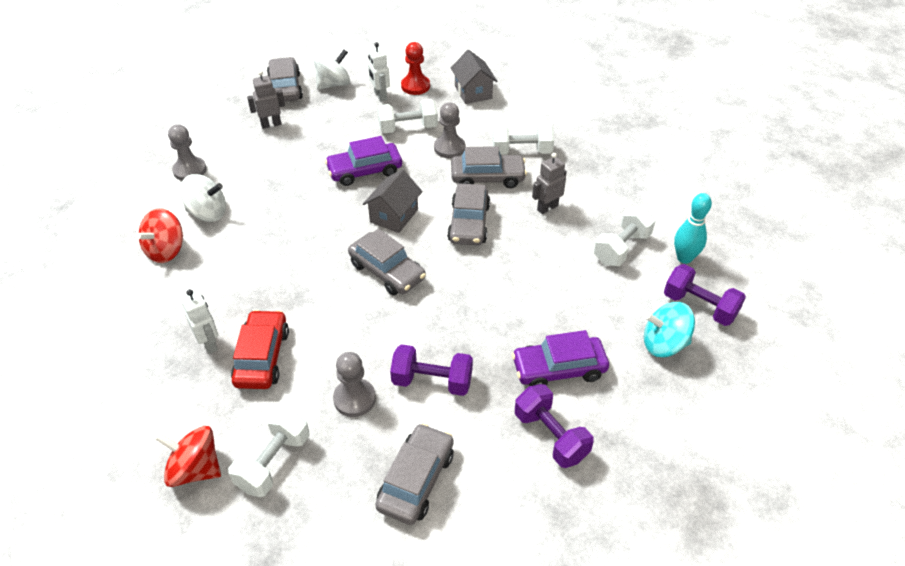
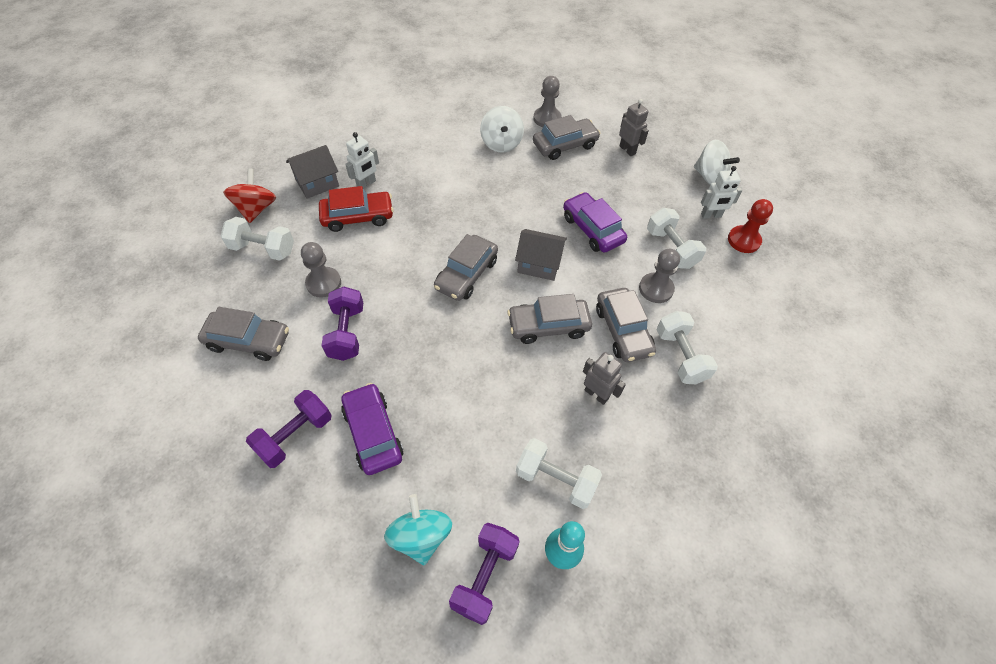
camera: 75 degrees right, 10 degrees up
red spinning top [136,208,183,263] -> none
grey car [267,57,303,102] -> grey car moved to [533,115,600,160]
white robot [368,42,390,102] -> white robot turned 150 degrees counterclockwise [701,166,742,219]
grey house [451,50,498,104] -> grey house moved to [286,145,339,199]

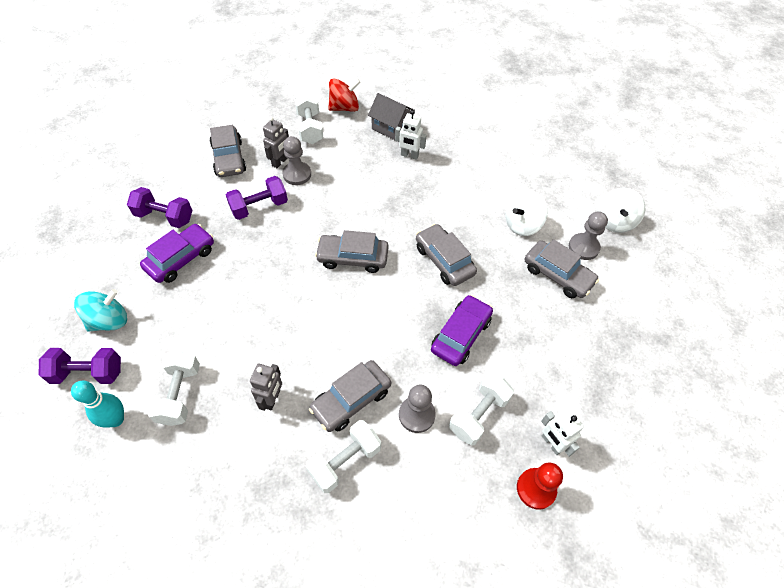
camera: 65 degrees right, 0 degrees up
red car [319,186,394,232] -> none
grey car [507,294,592,344] -> grey car moved to [416,224,477,286]
grey house [515,229,567,281] -> none
grey robot [619,99,649,156] -> grey robot moved to [263,117,289,168]
white spinning top [694,140,740,185] -> white spinning top moved to [597,188,645,233]

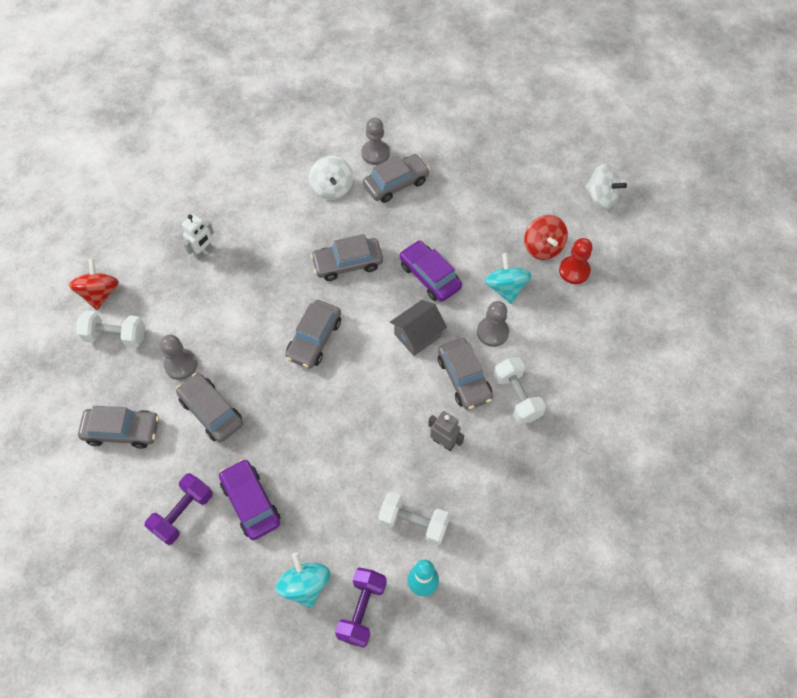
camera: 70 degrees left, 5 degrees up
purple dumbbell [226,176,288,220] -> grey car [176,373,243,443]
grey robot [263,117,289,168] -> none
grey house [368,93,415,140] -> grey house moved to [390,300,447,356]
white dumbbell [449,373,514,445] -> turquoise spinning top [484,253,532,304]
white robot [541,410,584,457] -> red spinning top [524,215,568,260]
white spinning top [597,188,645,233] -> white spinning top moved to [585,164,627,209]

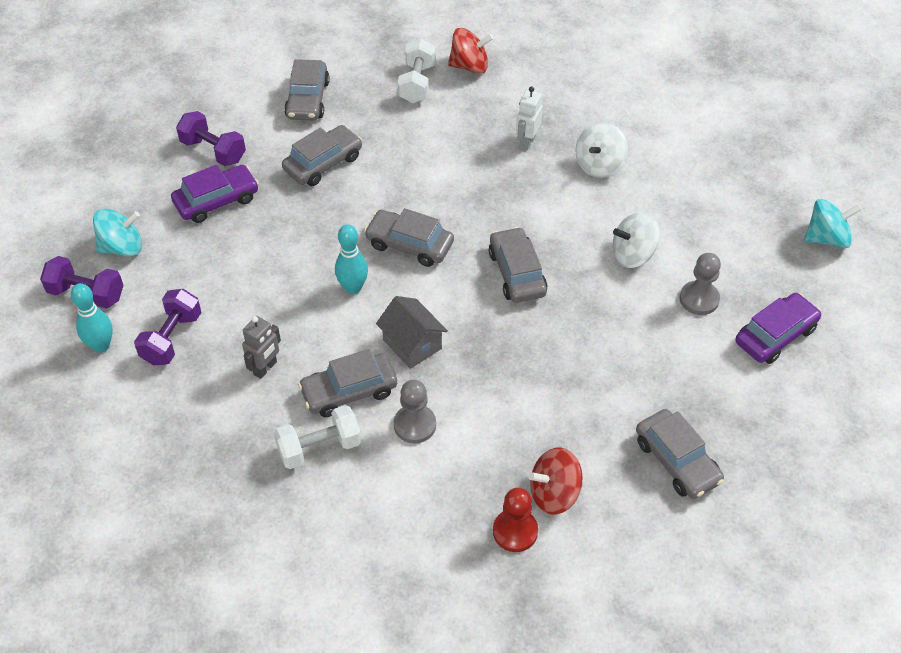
camera: 90 degrees right, 10 degrees down
grey pawn [160,335,198,380] -> none
white robot [182,214,214,260] -> white robot turned 75 degrees clockwise [516,86,543,150]
grey car [363,154,430,203] -> grey car moved to [636,409,724,499]
white dumbbell [378,492,450,546] -> purple dumbbell [134,289,201,365]
purple car [399,240,462,302] -> purple car moved to [735,293,821,364]
turquoise spinning top [484,253,532,304] -> turquoise spinning top moved to [804,199,862,248]
white spinning top [585,164,627,209] -> white spinning top moved to [576,122,628,178]
none -> turquoise bowling pin [335,224,368,294]

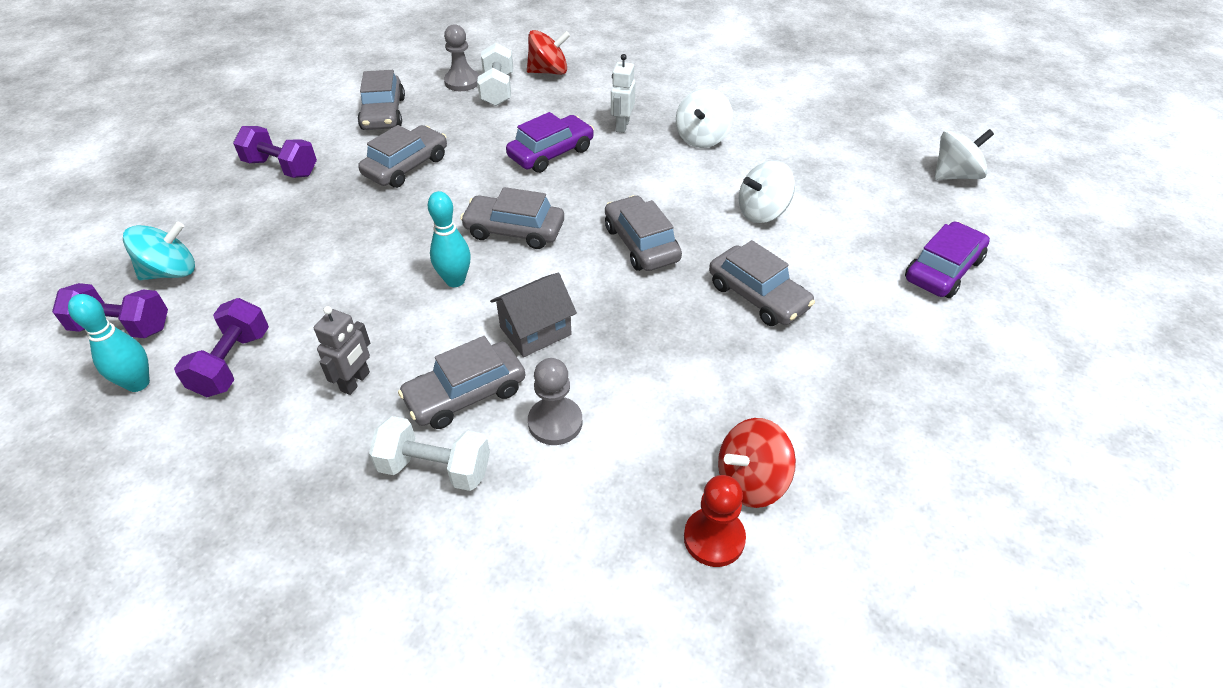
camera: 10 degrees left, 5 degrees down
purple car [171,165,259,223] -> purple car moved to [506,112,594,173]
white dumbbell [274,405,361,469] -> white dumbbell turned 45 degrees clockwise [369,416,490,491]
grey house [376,296,448,369] -> grey house turned 75 degrees counterclockwise [490,273,577,357]
grey car [636,409,724,499] -> grey car moved to [709,240,815,326]
grey pawn [680,253,721,315] -> grey pawn moved to [444,24,479,91]
turquoise spinning top [804,199,862,248] -> white spinning top [934,129,994,180]

